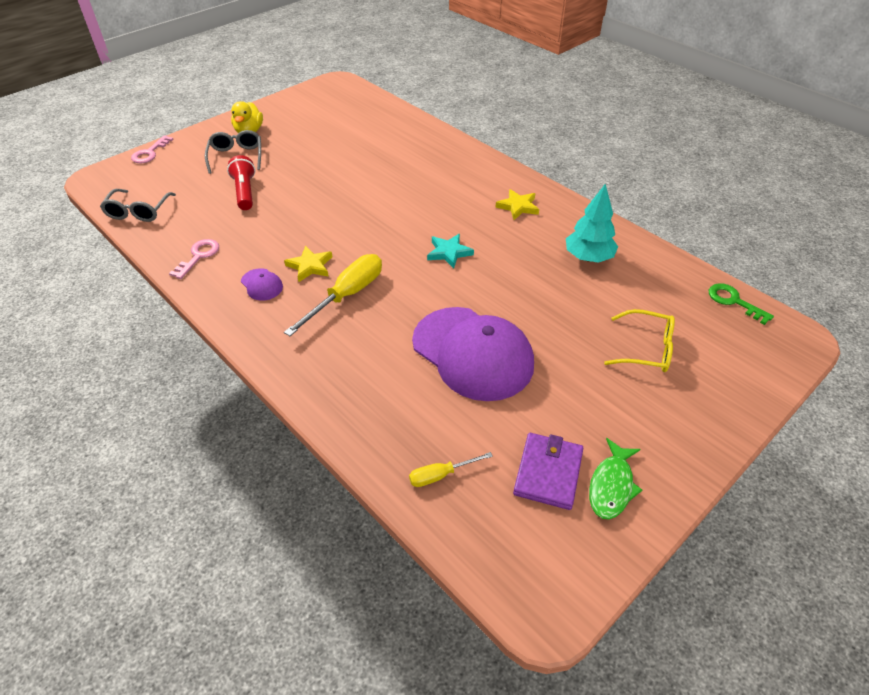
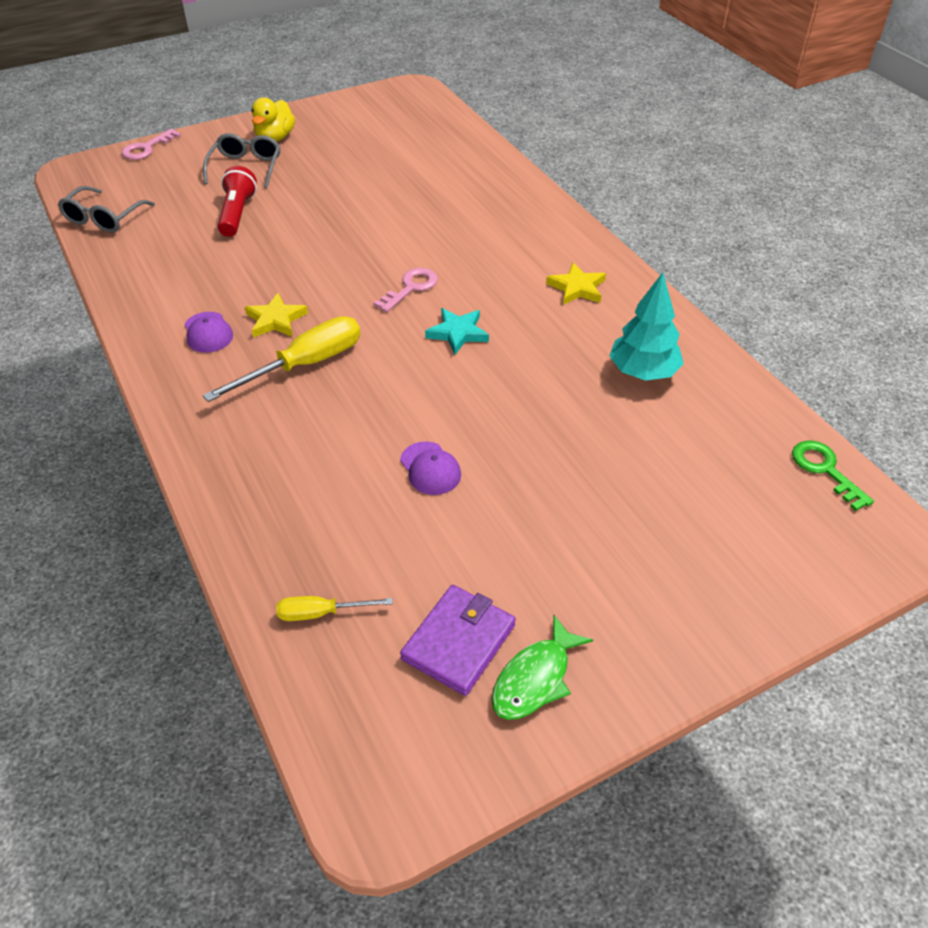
camera: 15 degrees right, 0 degrees up
pink key [169,239,219,279] -> pink key moved to [373,268,438,312]
purple cap [412,307,534,401] -> purple cap [400,441,461,495], size x0.41
yellow glasses [604,309,675,372] -> none

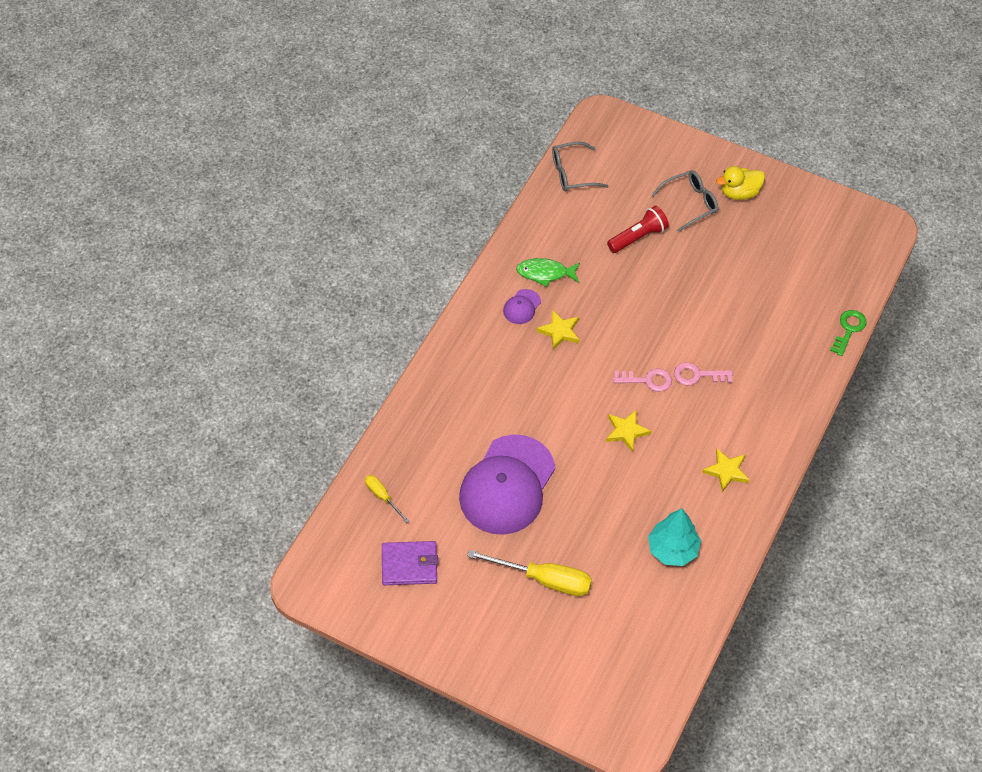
camera: 55 degrees right, 10 degrees up
pink key [122,129,181,160] -> pink key moved to [674,362,733,385]
yellow screwdriver [203,316,360,402] -> yellow screwdriver moved to [467,550,592,596]
purple cap [400,441,461,495] -> purple cap [459,435,555,535], size x2.46
turquoise star [425,308,489,355] -> yellow star [606,410,652,452]
green fish [491,615,593,720] -> green fish moved to [516,258,580,287]
green key [792,441,874,511] -> green key moved to [830,310,867,356]

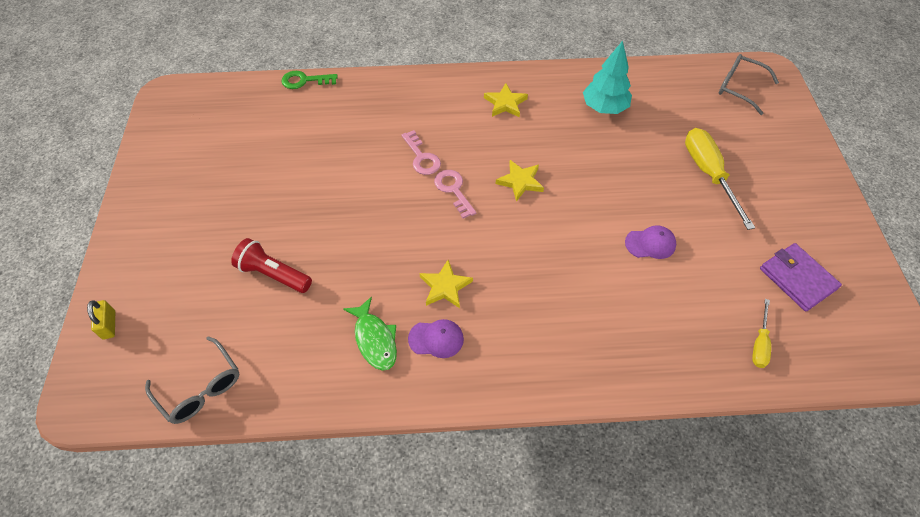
camera: 120 degrees left, 0 degrees up
purple cap [459,435,555,535] -> purple cap [625,225,676,259], size x0.41
grey glasses [652,170,718,232] -> grey glasses moved to [719,54,779,115]
yellow duck [716,166,765,200] -> none
none -> yellow padlock [87,300,115,340]

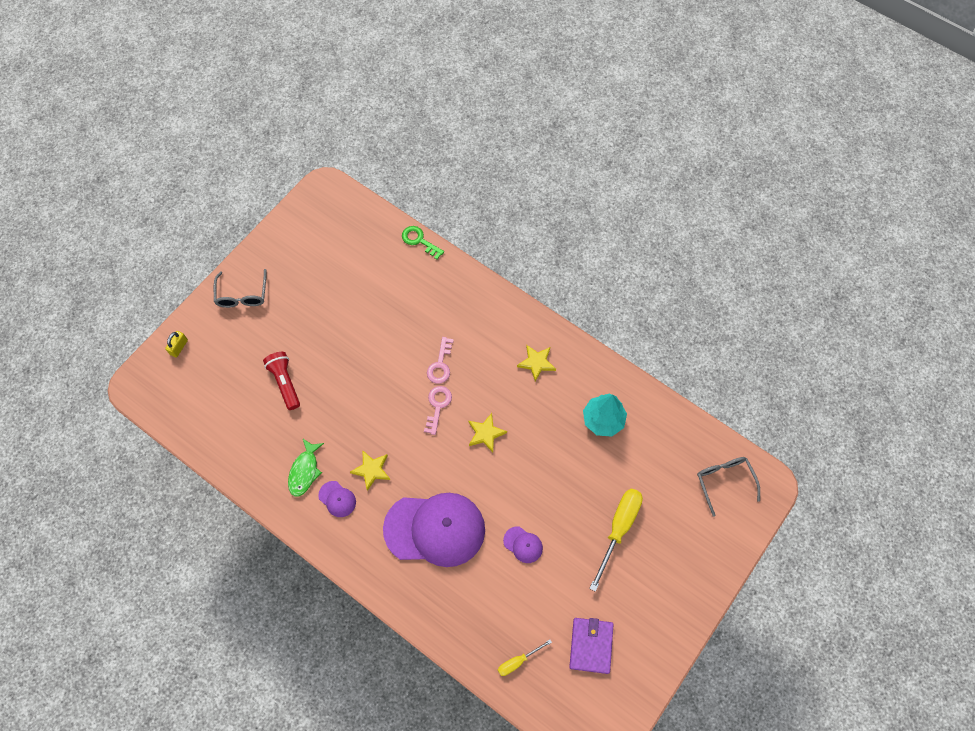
camera: 40 degrees right, 10 degrees up
grey glasses [145,337,240,424] -> grey glasses moved to [214,269,267,308]
none -> purple cap [383,493,485,567]

